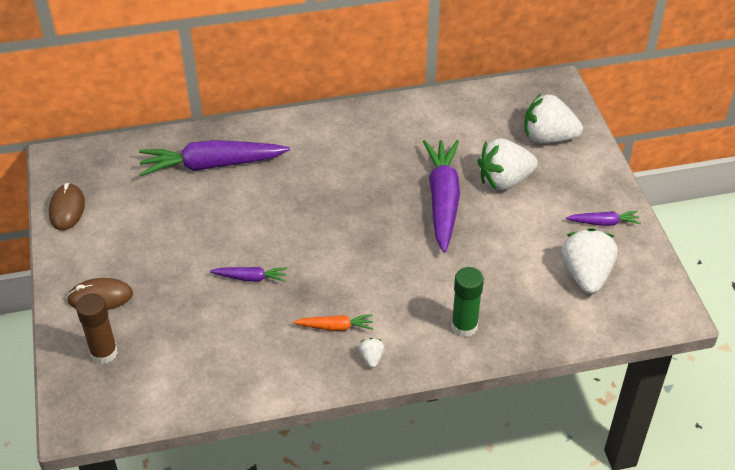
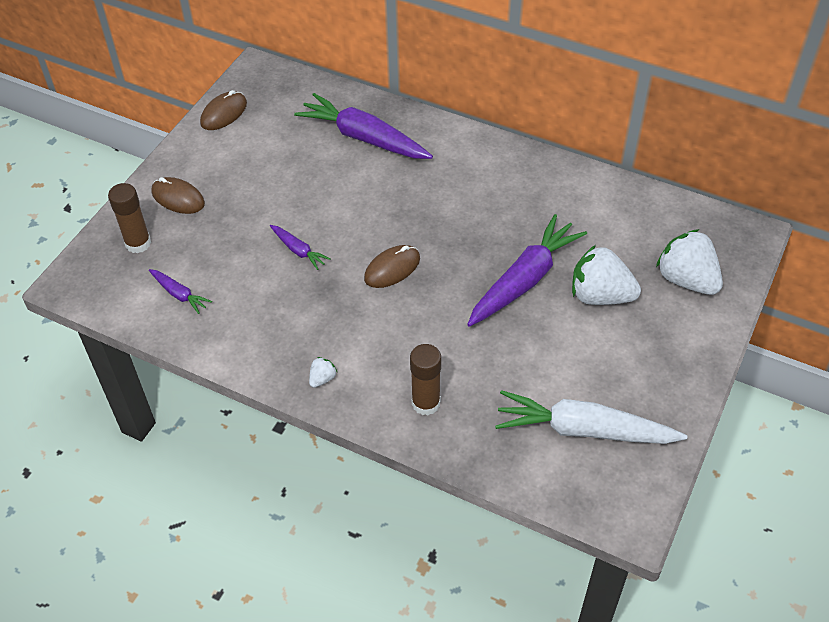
camera: 40 degrees right, 5 degrees up
orange carrot [293,314,373,331] -> none
green glue stick [451,267,484,337] -> brown glue stick [410,344,441,415]
white strawberry [561,228,618,294] -> white carrot [495,390,687,444]
purple carrot [566,211,641,226] -> purple carrot moved to [149,269,212,314]
none -> brown mouse [364,245,420,288]

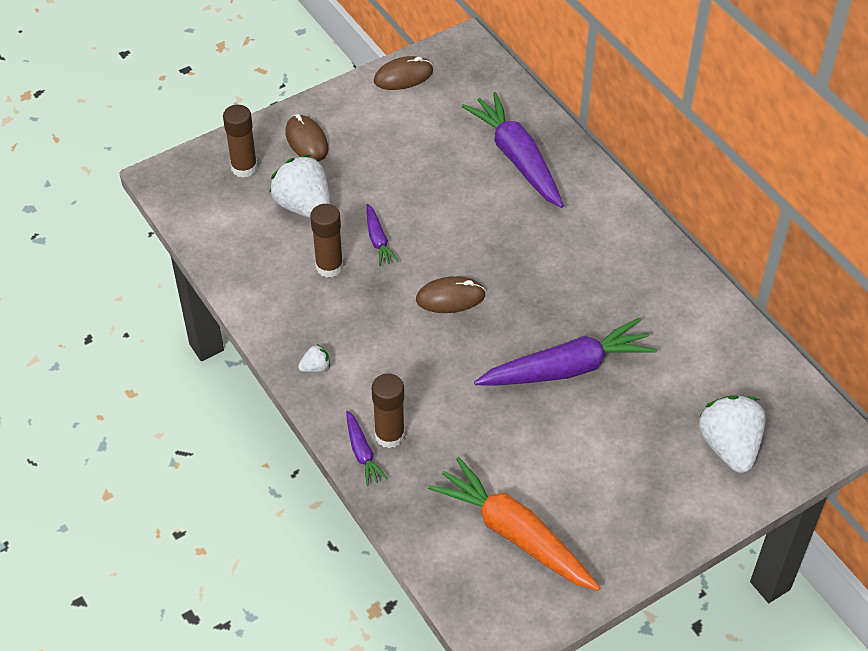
camera: 30 degrees right, 0 degrees up
purple carrot [149,269,212,314] -> purple carrot moved to [346,410,388,486]
white carrot [495,390,687,444] -> orange carrot [428,457,600,591]
white strawberry [572,245,641,305] -> white strawberry moved to [269,155,330,218]
none -> brown glue stick [310,204,343,278]

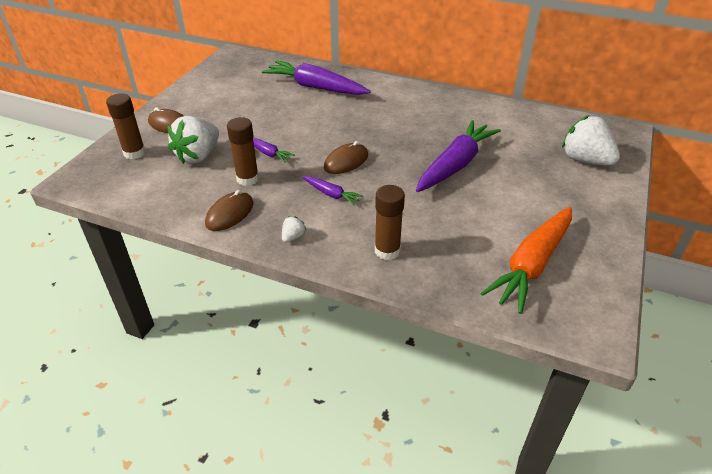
camera: 35 degrees left, 10 degrees down
white strawberry [269,155,330,218] -> white strawberry turned 75 degrees counterclockwise [168,116,219,164]
purple carrot [346,410,388,486] -> purple carrot moved to [302,176,363,205]
brown mouse [374,56,433,90] -> brown mouse moved to [205,190,253,231]
orange carrot [428,457,600,591] -> orange carrot turned 60 degrees counterclockwise [481,207,572,314]

